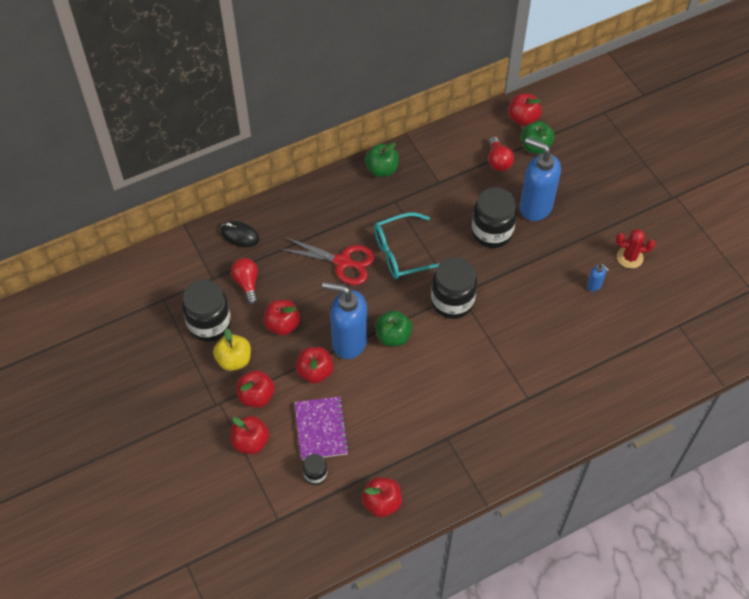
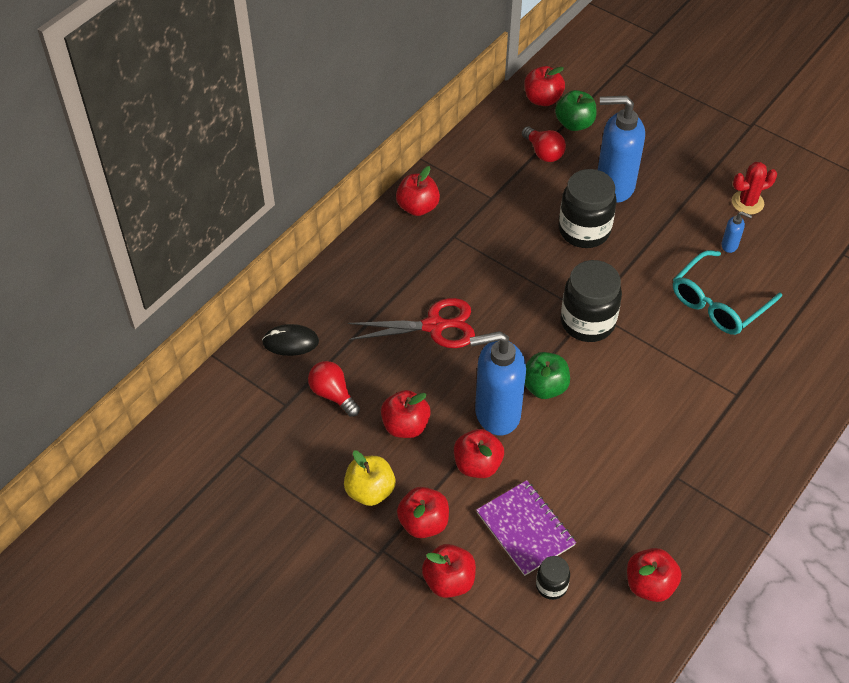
camera: 25 degrees left, 5 degrees down
black jar [182,280,231,342] -> none
green apple [365,143,399,177] -> red apple [396,166,440,216]
turquoise glasses [374,212,440,279] -> turquoise glasses moved to [673,250,782,335]

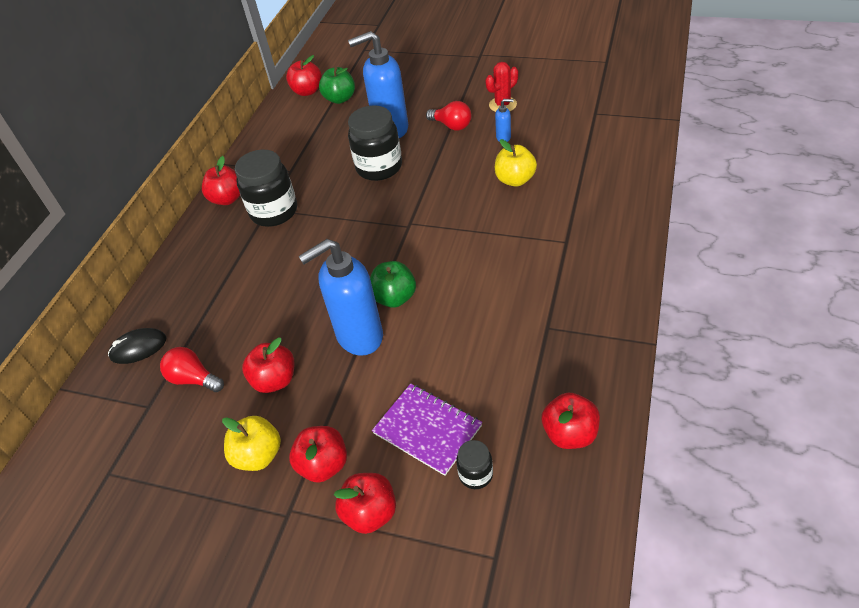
camera: 15 degrees left, 5 degrees down
red scissors [348,298,475,348] -> none
red apple [454,429,504,478] -> none
red light bulb [522,126,566,162] -> red light bulb moved to [426,101,471,130]
black jar [561,260,622,342] -> black jar moved to [235,150,297,227]
turquoise glasses [673,250,782,335] -> yellow apple [495,139,537,187]

